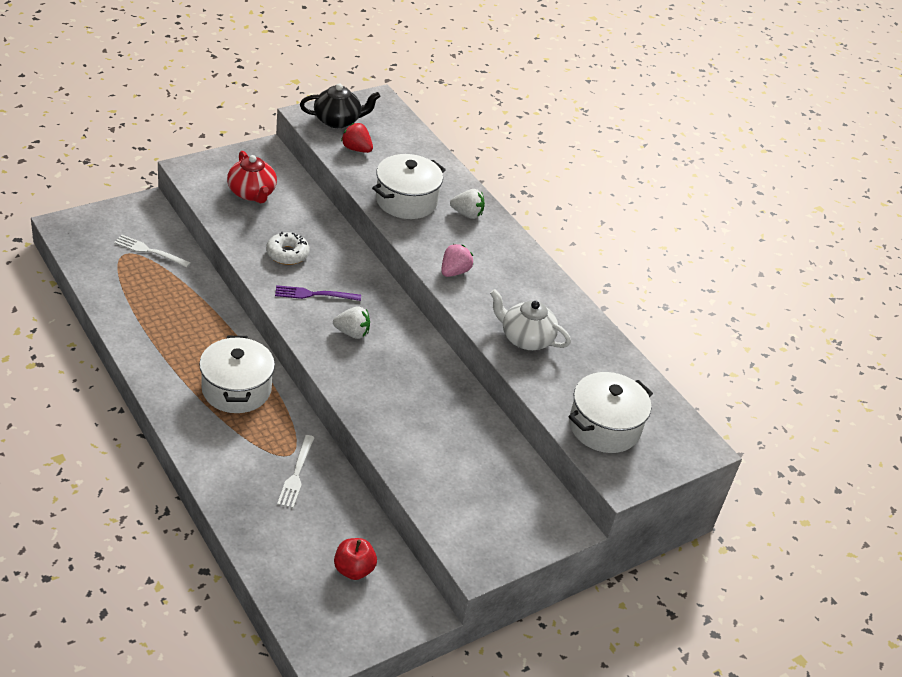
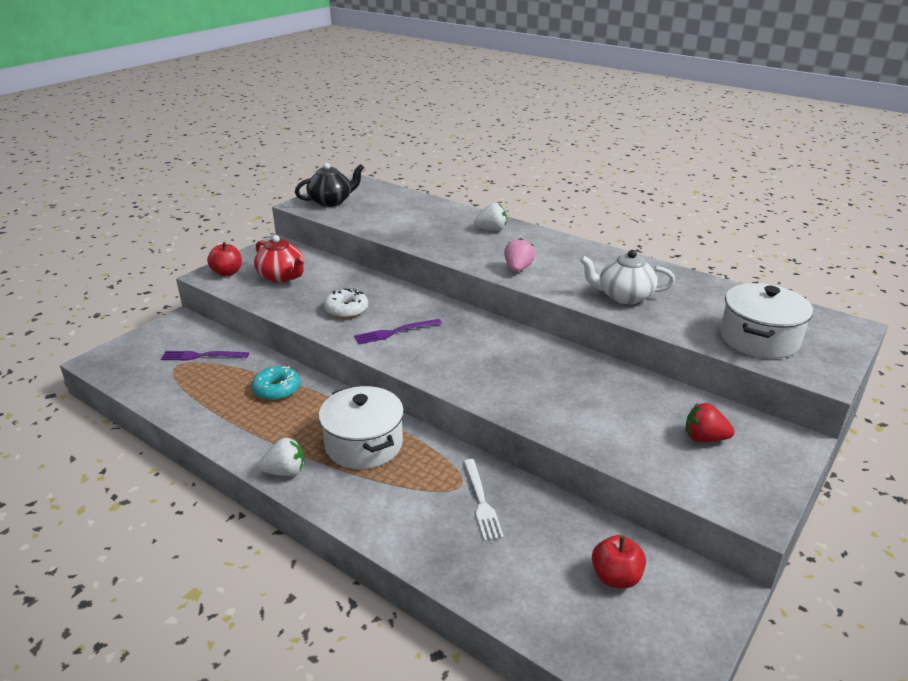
camera: 15 degrees left, 10 degrees down
white fork [114,235,191,268] -> purple fork [161,351,249,360]
white strawberry [333,306,370,339] -> white strawberry moved to [258,438,304,476]
red strawberry [341,123,373,153] -> red strawberry moved to [685,403,734,442]
white pot [372,154,446,219] -> none
none -> red apple [207,242,242,276]
none -> turquoise donut [252,366,300,400]

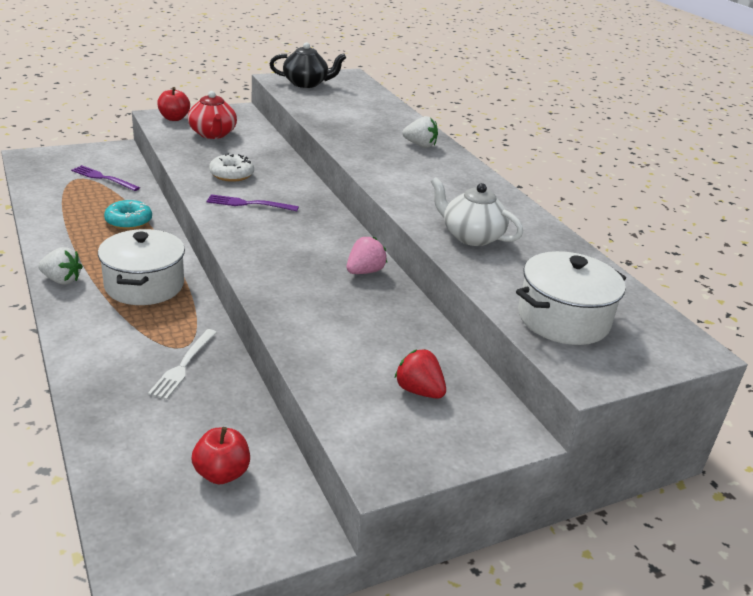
camera: 25 degrees right, 0 degrees up
pink strawberry [504,238,535,272] -> pink strawberry moved to [347,236,387,274]

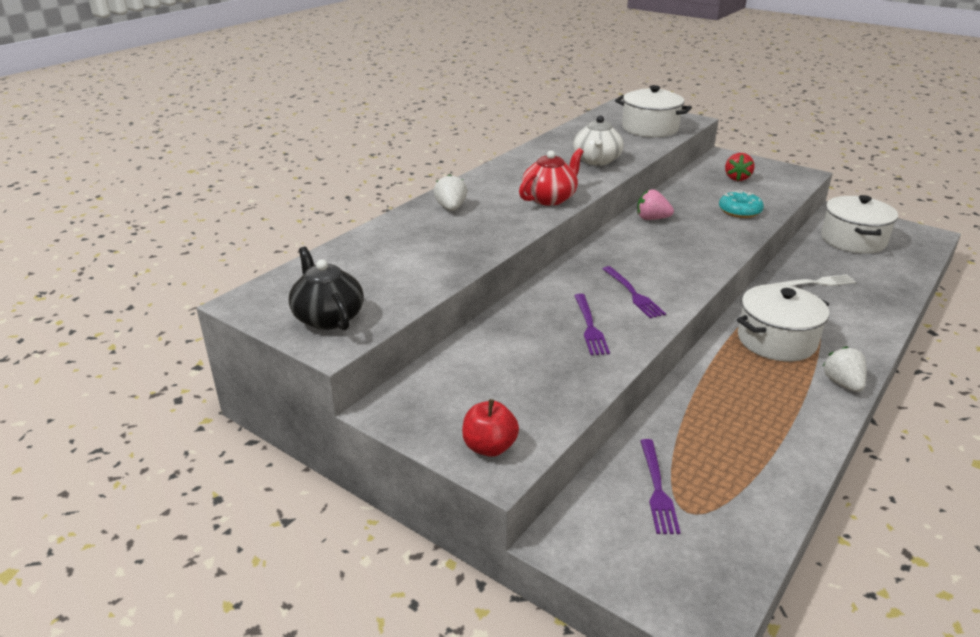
camera: 115 degrees left, 0 degrees up
turquoise donut [104,200,152,230] -> turquoise donut moved to [719,191,764,218]
red teapot [188,91,237,139] -> red teapot moved to [519,148,583,206]
red apple [191,427,250,484] -> white pot [821,195,898,254]
white donut [209,153,254,182] -> purple fork [574,294,610,355]

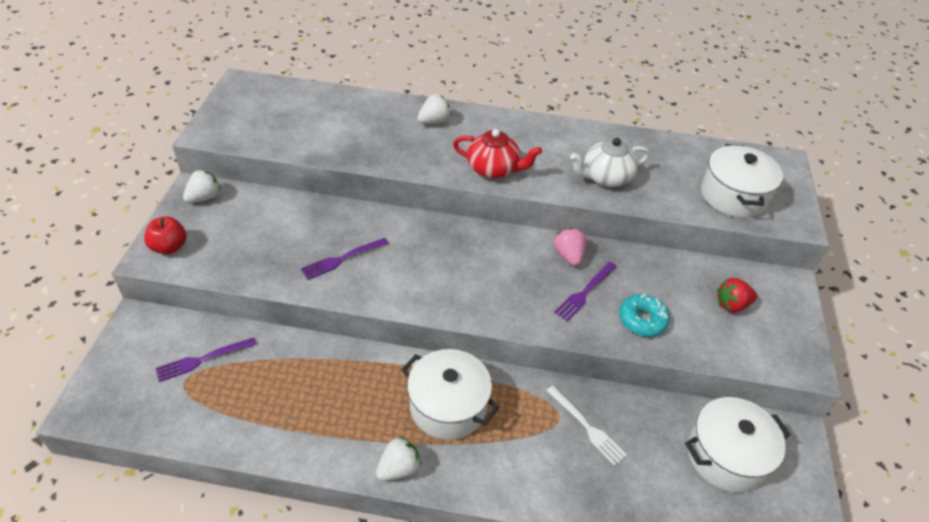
camera: 60 degrees right, 15 degrees up
black teapot [289,247,364,331] -> none
purple fork [603,266,666,319] -> purple fork moved to [554,262,617,322]
none -> white strawberry [183,169,221,203]

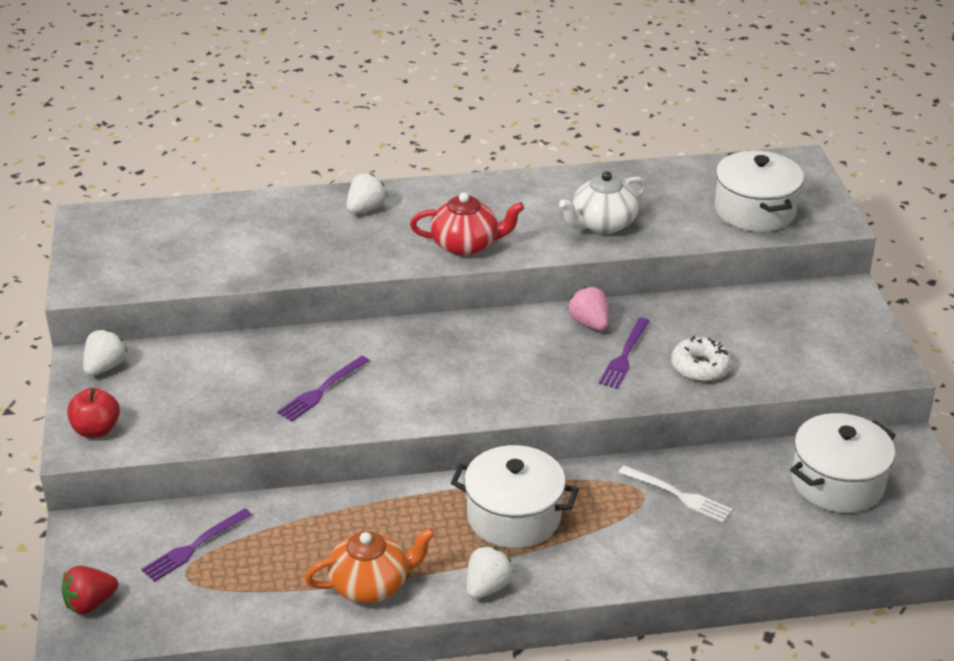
camera: 15 degrees left, 10 degrees down
turquoise donut [619,293,670,337] -> white donut [671,336,731,382]
red strawberry [717,278,757,312] -> red strawberry moved to [61,566,118,614]
none -> orange teapot [304,527,435,603]

